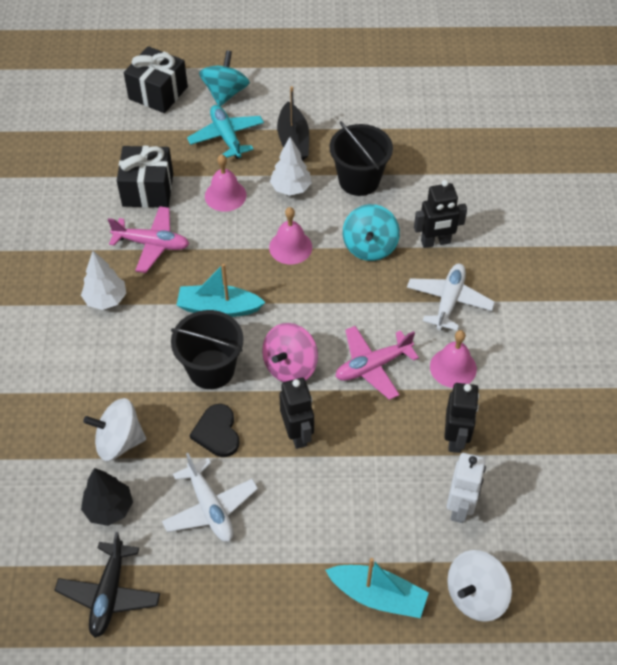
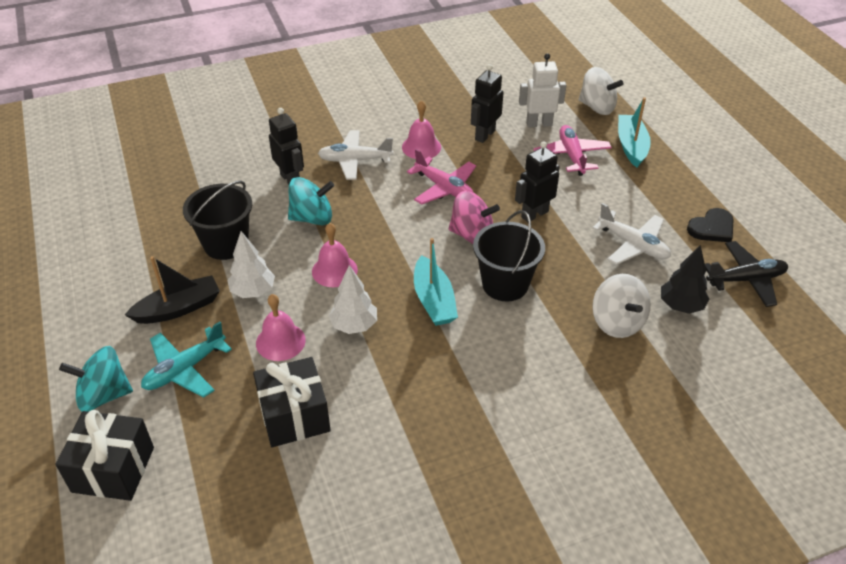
camera: 110 degrees left, 10 degrees down
white tree [81,251,126,310] -> white tree moved to [329,265,377,334]
pink plane [108,206,189,273] -> pink plane moved to [533,125,612,176]
white plane [162,453,258,542] -> white plane turned 90 degrees clockwise [592,203,671,265]
black heart [190,404,239,457] -> black heart moved to [687,208,734,242]
black robot [444,383,479,453] -> black robot turned 45 degrees counterclockwise [471,64,504,143]

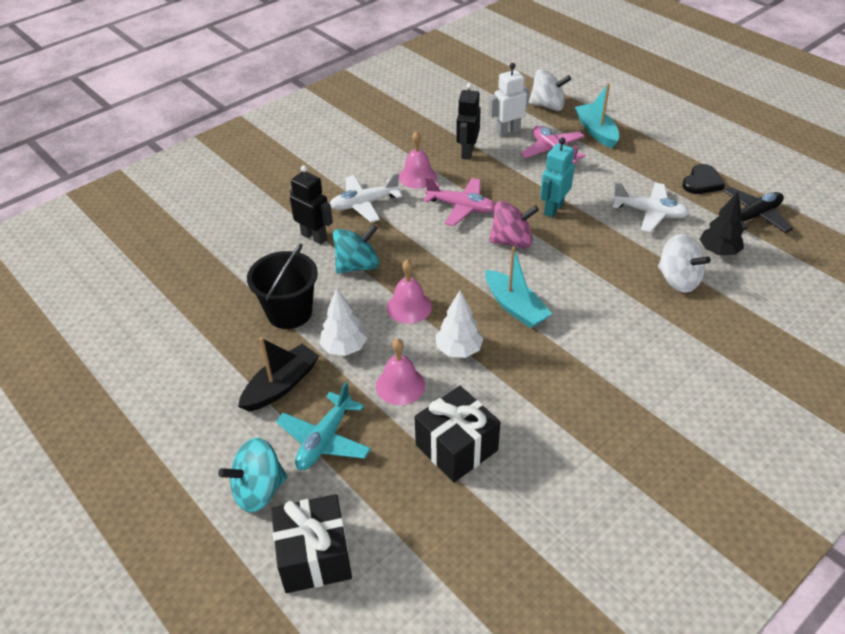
camera: 20 degrees left, 0 degrees up
black bucket [473,210,545,301] -> none
black robot [515,141,560,222] -> turquoise robot [540,138,575,218]

